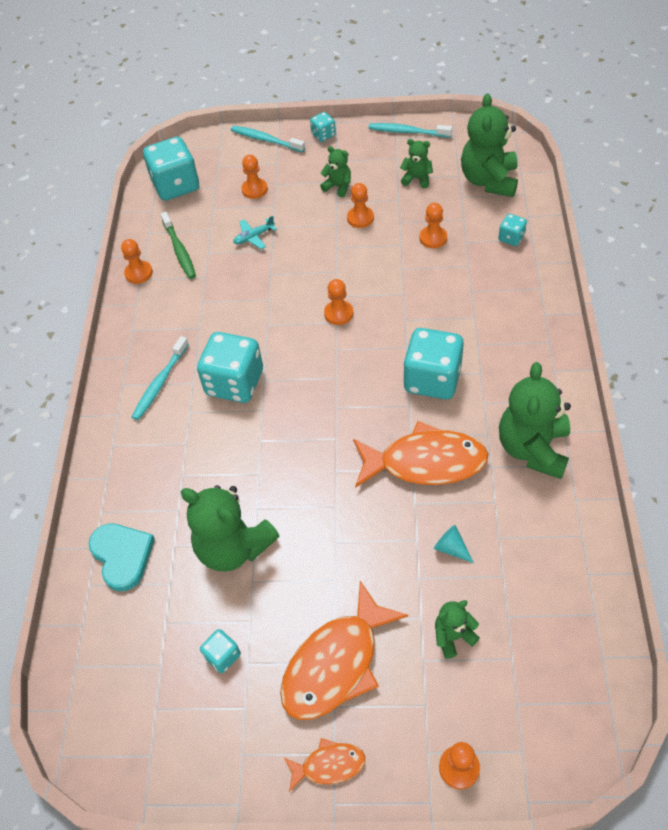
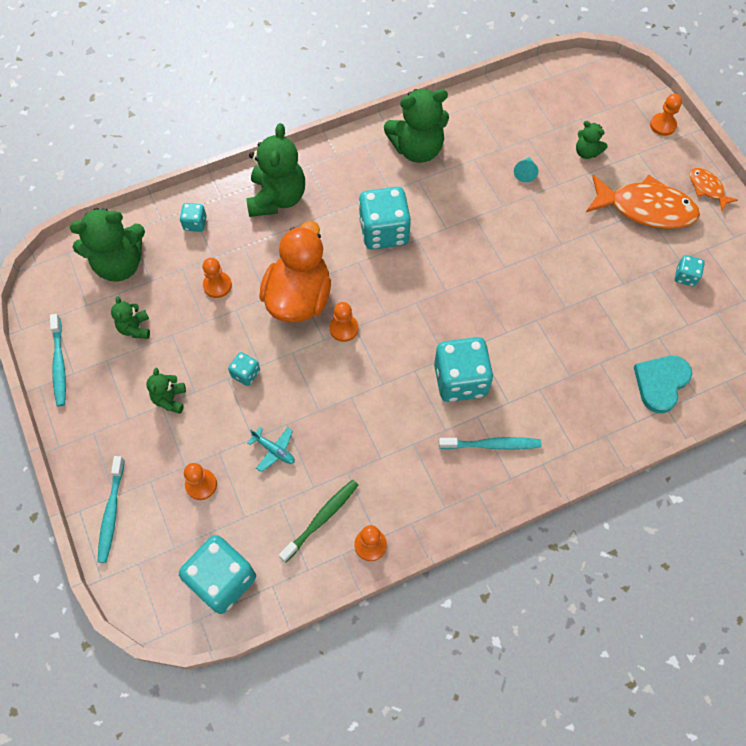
camera: 120 degrees left, 10 degrees up
green teddy bear [181,485,280,572] -> green teddy bear moved to [246,123,305,217]
turquoise dice [310,112,336,142] -> turquoise dice moved to [228,352,260,386]
orange pawn [347,183,374,228] -> none
orange fish [353,421,488,488] -> none
none -> orange duck [259,221,331,323]

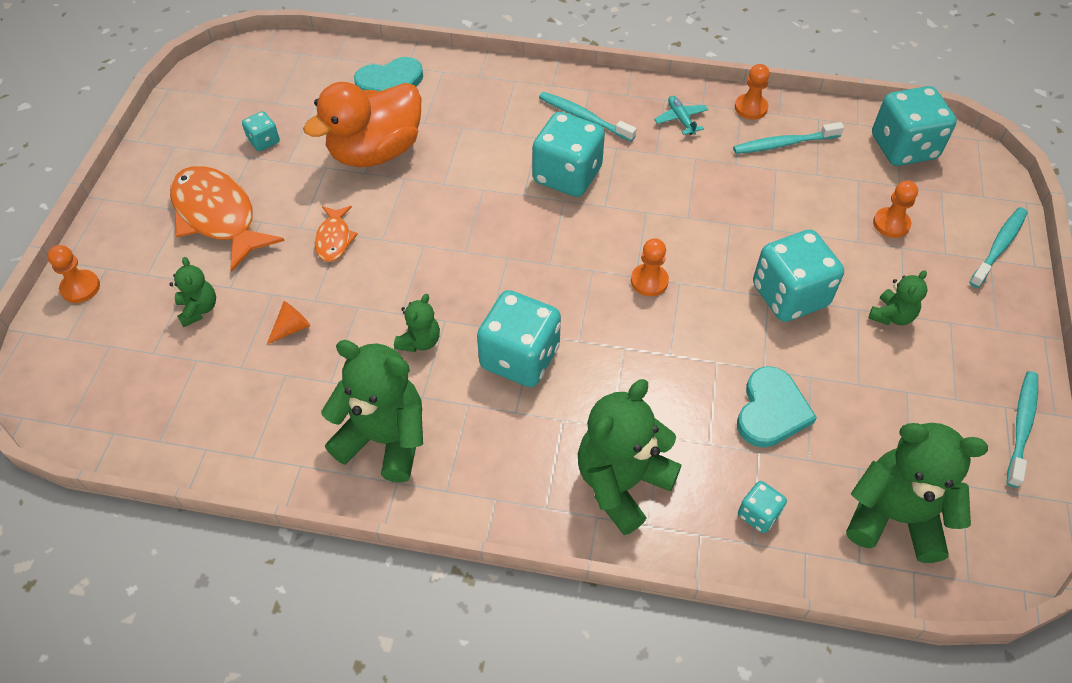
camera: 145 degrees left, 10 degrees down
green teddy bear [111,296,150,339] -> green teddy bear moved to [394,294,440,352]
orange pawn [202,258,232,298] -> turquoise heart [737,366,817,448]
turquoise dice [228,352,260,386] -> turquoise dice [753,229,844,322], size x2.09
turquoise plane [248,427,295,472] -> turquoise plane moved to [654,96,708,135]
orange duck [259,221,331,323] -> orange duck moved to [303,82,422,167]
green toothbrush [279,480,358,563] -> turquoise toothbrush [733,122,844,154]
turquoise cone [514,157,538,182] -> orange cone [267,301,311,344]
orange fish [689,168,738,211] -> orange fish moved to [315,206,358,262]

